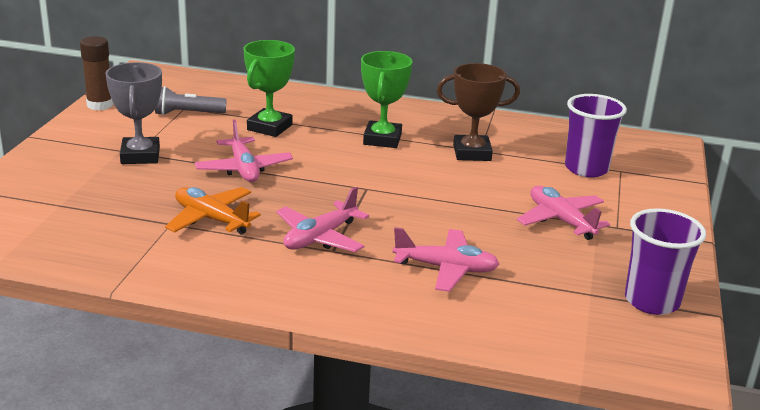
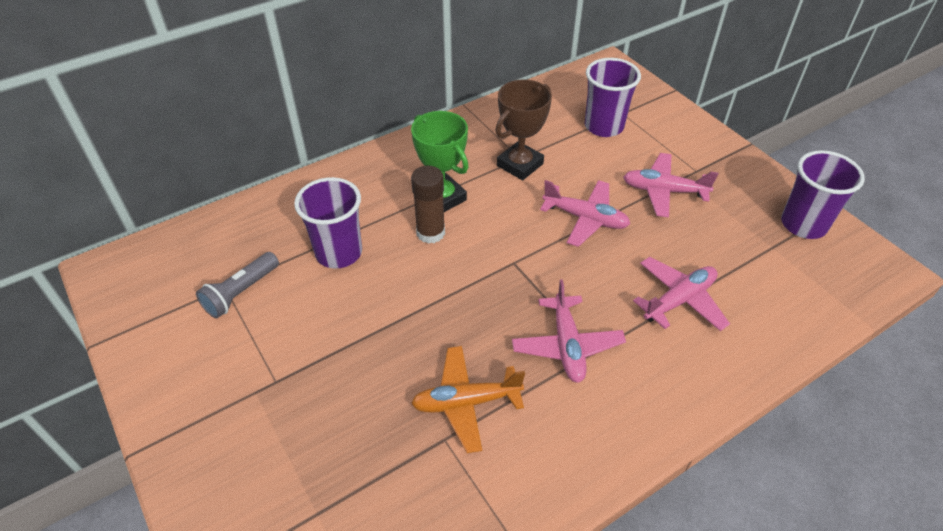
camera: 45 degrees left, 20 degrees up
brown glue stick [80,36,113,110] -> brown glue stick moved to [411,166,445,244]
grey trophy [106,62,162,164] -> none
pink plane [195,119,293,182] -> pink plane moved to [540,180,630,247]
green trophy [244,40,295,137] -> purple cup [294,177,362,268]

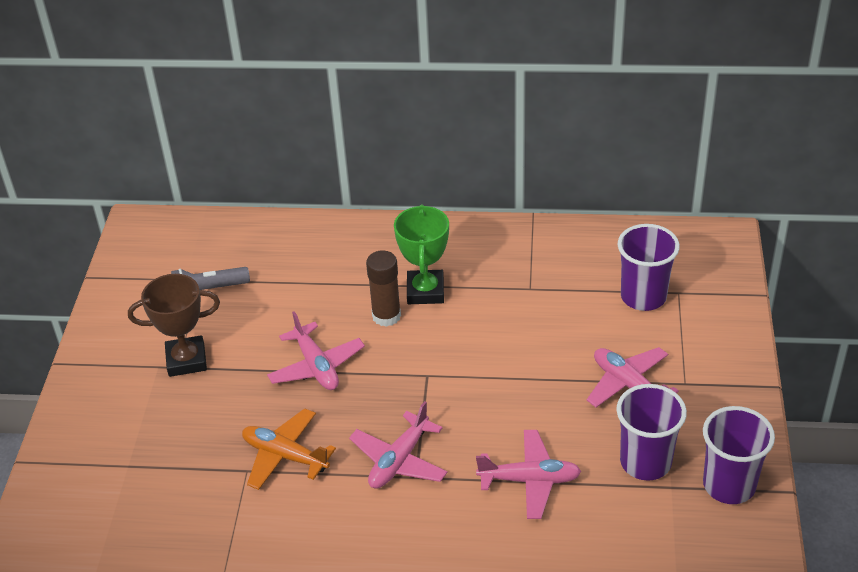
camera: 40 degrees right, 5 degrees down
purple cup [294,177,362,268] -> purple cup moved to [616,384,687,481]
brown trophy [495,79,552,180] -> brown trophy moved to [128,274,220,377]
pink plane [540,180,630,247] -> pink plane moved to [267,311,365,390]

